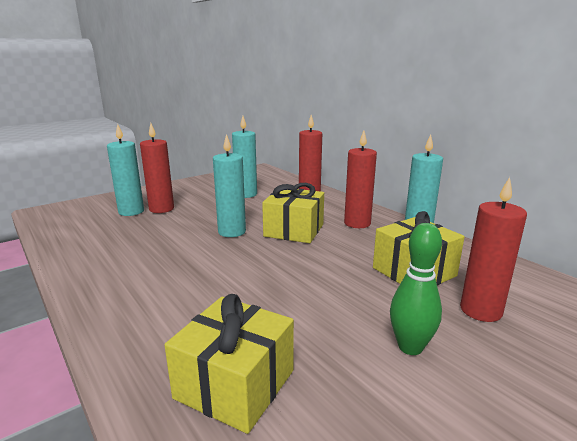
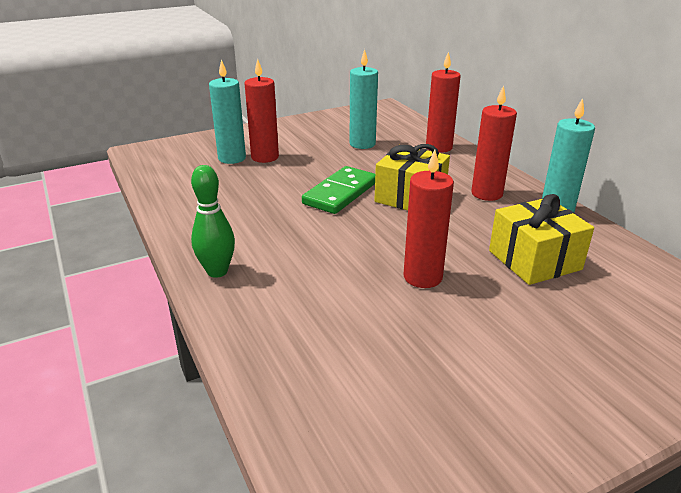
camera: 10 degrees right, 10 degrees up
yellow gift [165,294,294,434] -> none
turquoise candle [213,134,246,237] -> green domino [302,166,375,214]
green bowling pin [390,223,442,355] -> green bowling pin moved to [191,165,235,278]
red candle [460,177,527,322] -> red candle moved to [403,150,454,288]

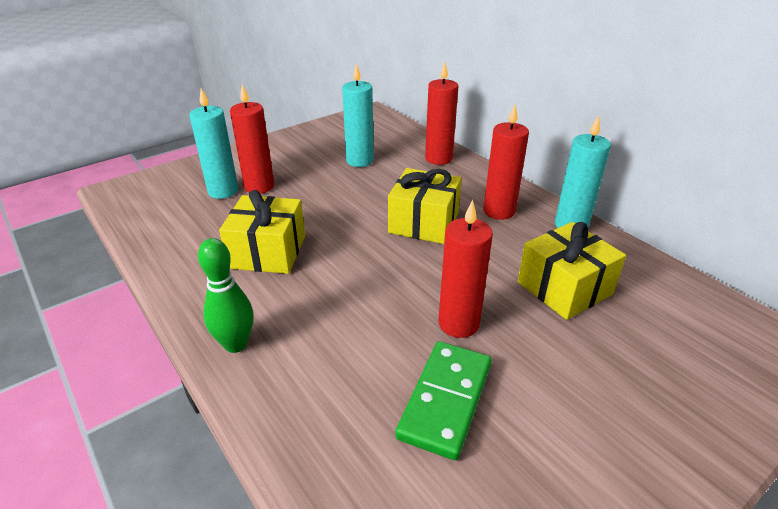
camera: 10 degrees left, 5 degrees up
green domino [302,166,375,214] -> green domino moved to [396,341,492,460]
none -> yellow gift [219,190,305,274]

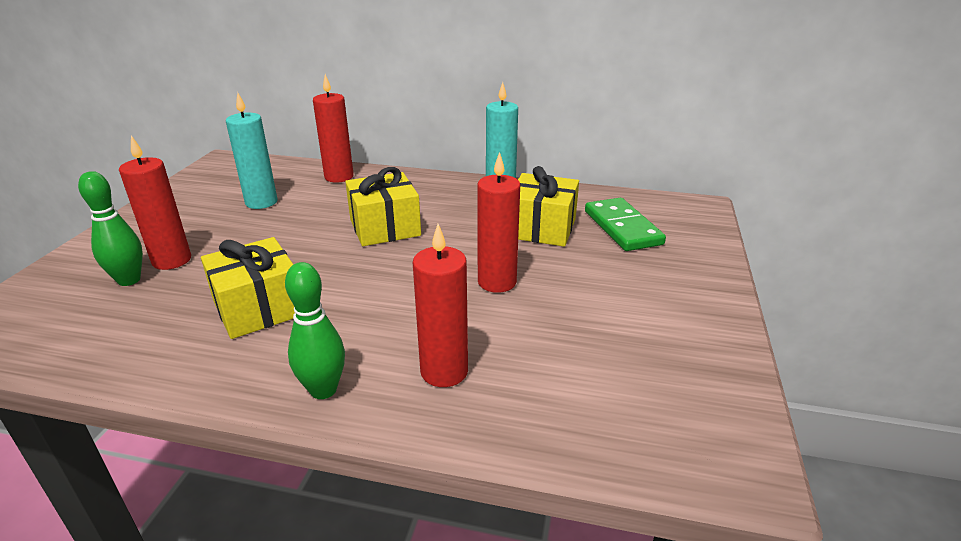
camera: 40 degrees left, 5 degrees down
turquoise candle [189,88,239,199] -> green bowling pin [78,171,143,286]
green domino [396,341,492,460] -> green domino moved to [585,198,666,251]
red candle [483,105,529,220] -> red candle moved to [413,224,468,387]

